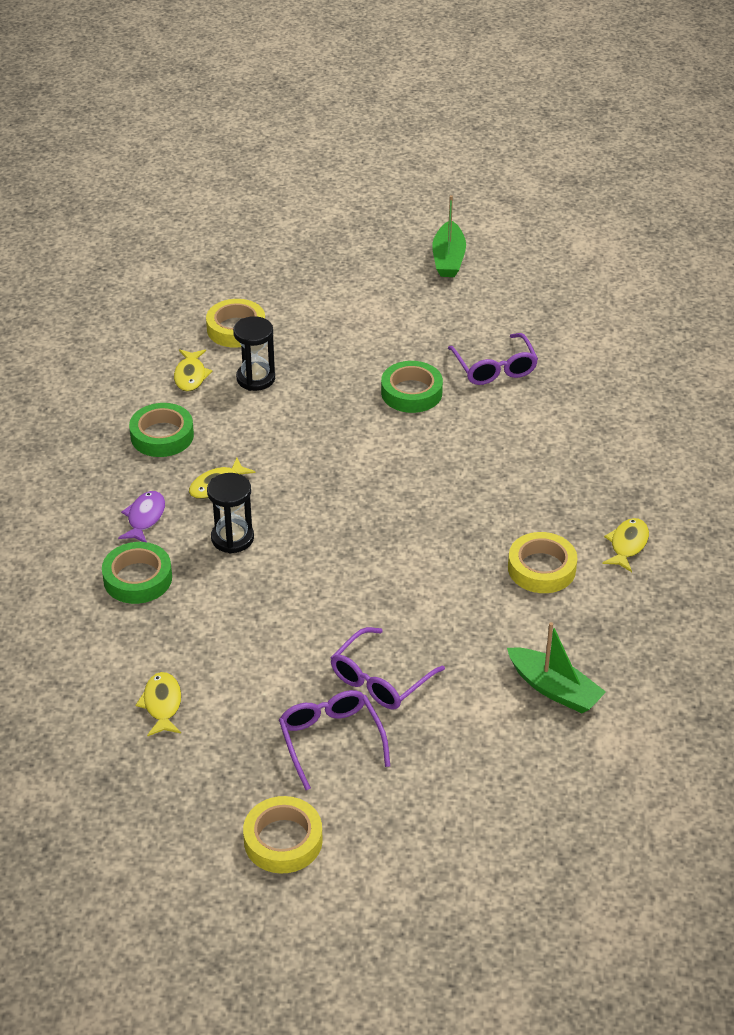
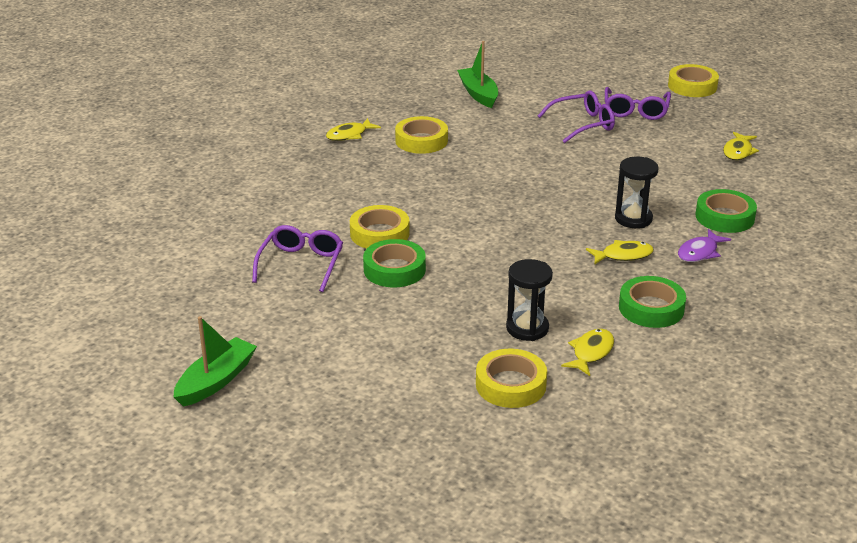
camera: 150 degrees left, 10 degrees down
none -> yellow tape [350,205,410,249]

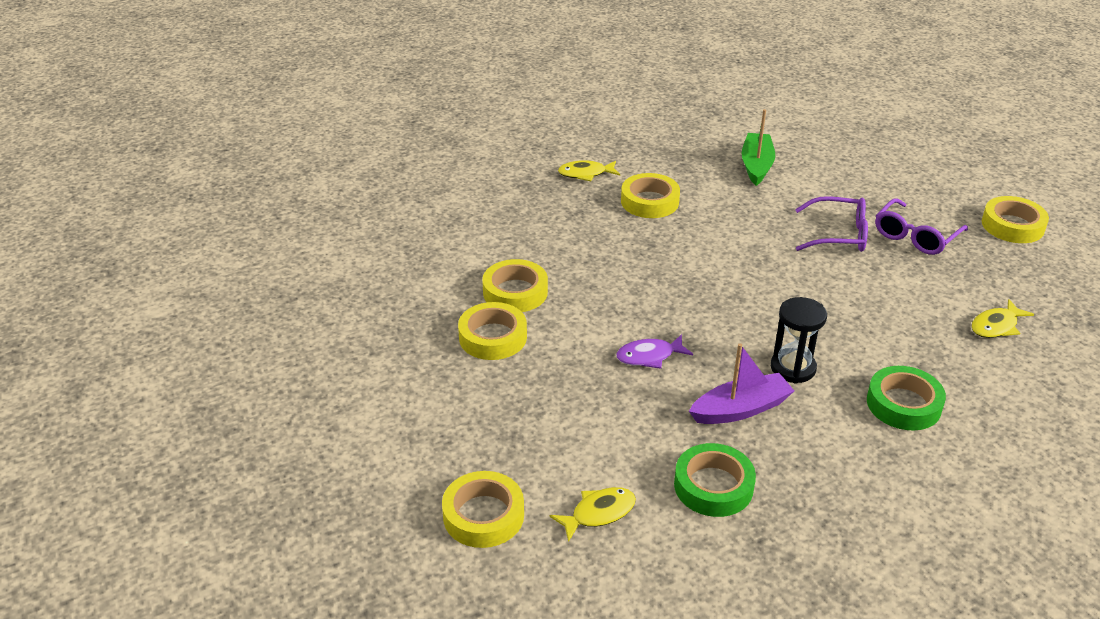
camera: 30 degrees right, 5 degrees up
green boat [174,316,257,407] -> none
purple glasses [252,225,343,292] -> none
green tape [363,239,426,287] -> yellow tape [458,302,527,360]
black hourglass [506,259,553,341] -> none
yellow fish [586,240,654,265] -> purple boat [689,343,794,424]
purple fish [678,229,731,262] -> purple fish moved to [616,334,693,369]

